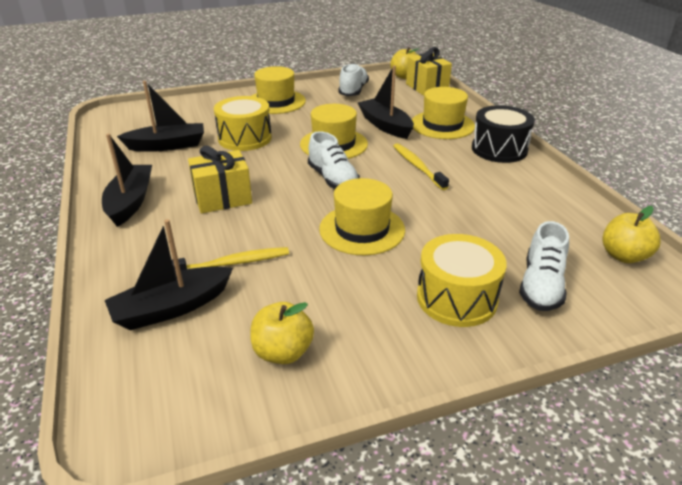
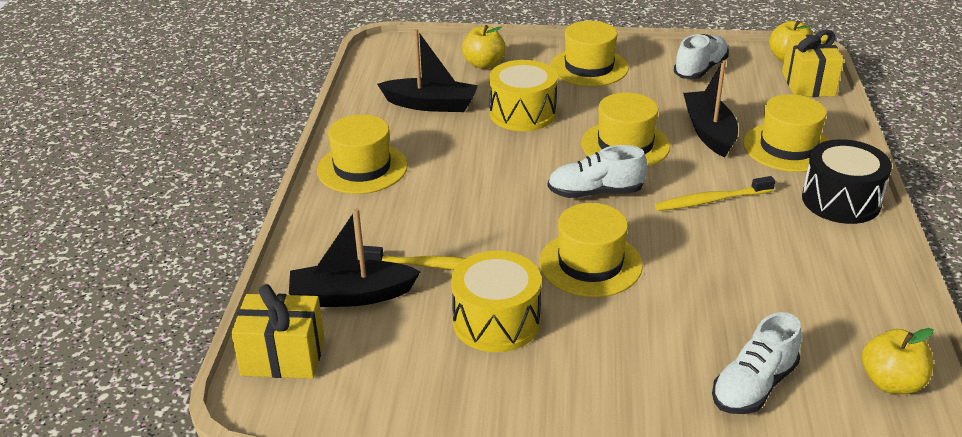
camera: 25 degrees right, 0 degrees up
black boat [102,134,152,227] -> yellow hat [317,114,408,194]
yellow gift [188,146,252,213] -> yellow gift moved to [231,284,325,379]
yellow apple [250,302,314,364] -> yellow apple moved to [462,25,506,69]
white shoe [308,131,360,189] -> white shoe turned 90 degrees clockwise [548,145,647,198]
yellow toothbrush [393,143,449,190] -> yellow toothbrush turned 105 degrees counterclockwise [655,176,775,211]
yellow drum [417,234,507,327] -> yellow drum moved to [451,251,541,352]

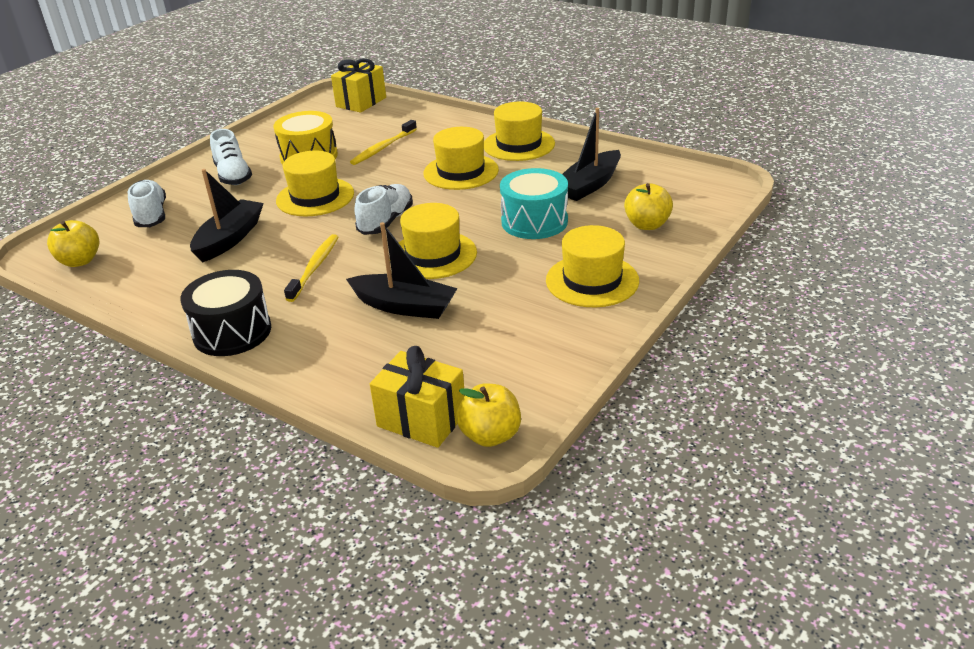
camera: 120 degrees right, 0 degrees up
black boat [289,208,421,307] -> black boat moved to [190,169,264,263]
yellow drum [489,60,557,131] -> turquoise drum [500,168,568,239]
white shoe [674,34,729,79] -> white shoe moved to [210,129,252,185]
yellow hat [743,94,829,172] -> yellow hat moved to [423,127,499,190]

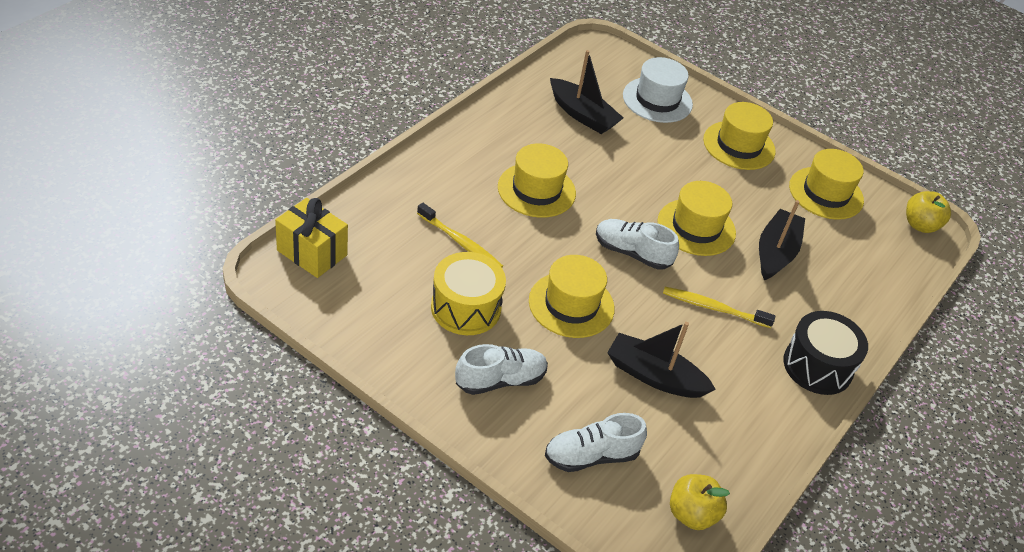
camera: 95 degrees left, 10 degrees up
yellow gift [370,346,465,448] -> none
yellow hat [484,102,555,161] -> yellow hat moved to [789,149,864,220]
turquoise drum [500,168,568,239] -> none
yellow apple [624,183,673,230] -> white hat [623,57,693,123]

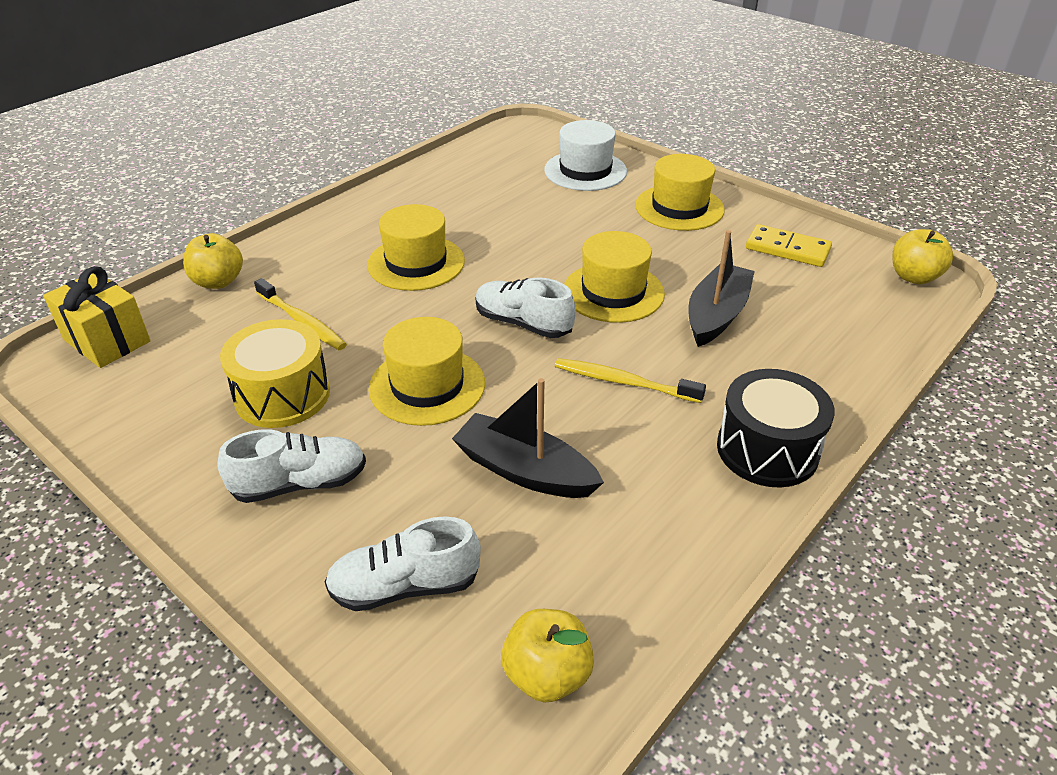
camera: 10 degrees right, 5 degrees down
black boat [550,50,624,134] -> none
yellow hat [789,149,864,220] -> yellow domino [746,224,832,267]
none -> yellow apple [183,233,243,289]

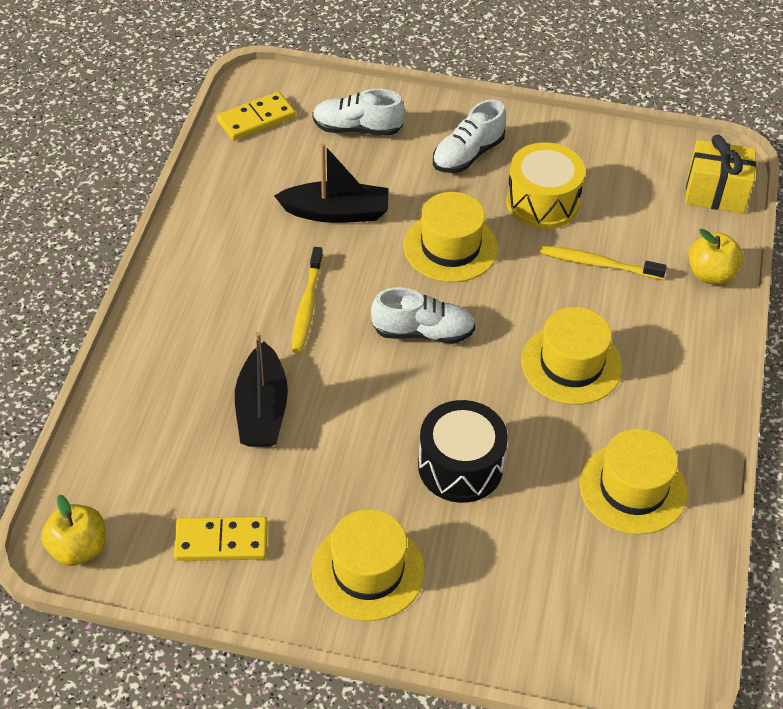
camera: 150 degrees right, 10 degrees up
white shoe [325,516,481,611] -> white shoe turned 135 degrees counterclockwise [312,89,405,136]
yellow apple [501,609,594,703] -> yellow domino [217,92,296,141]
white hat [544,120,627,191] -> none
yellow toothbrush [555,358,706,403] -> yellow toothbrush turned 105 degrees clockwise [292,247,323,353]
yellow hat [564,231,665,323] -> yellow hat moved to [579,429,688,534]
black drum [717,369,835,487] -> black drum moved to [418,400,508,503]

